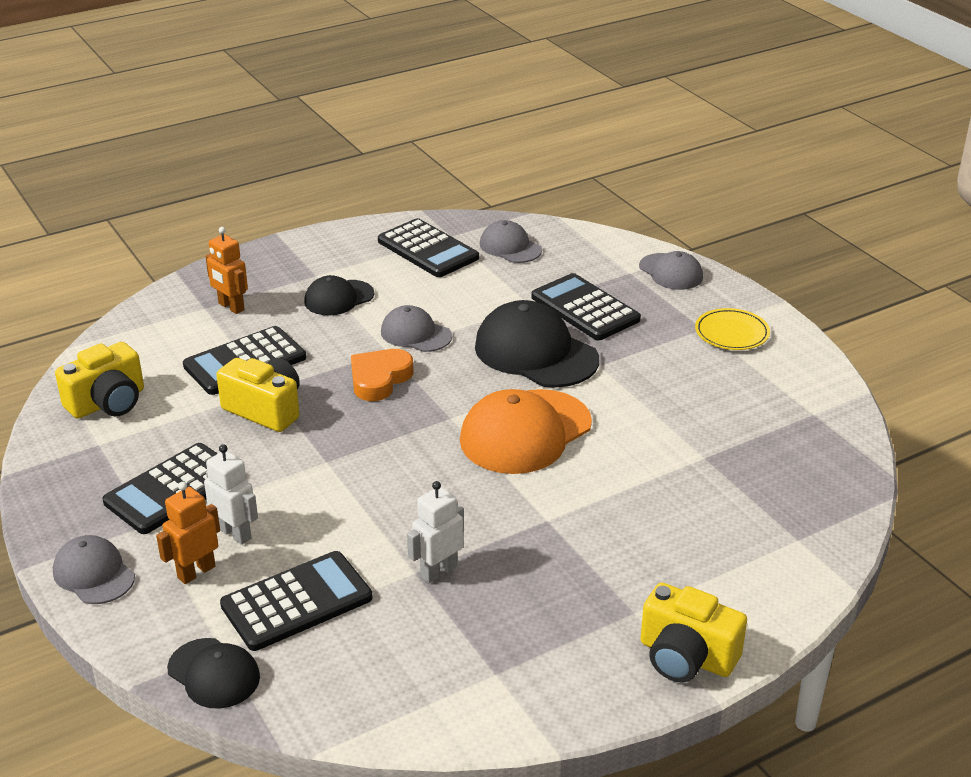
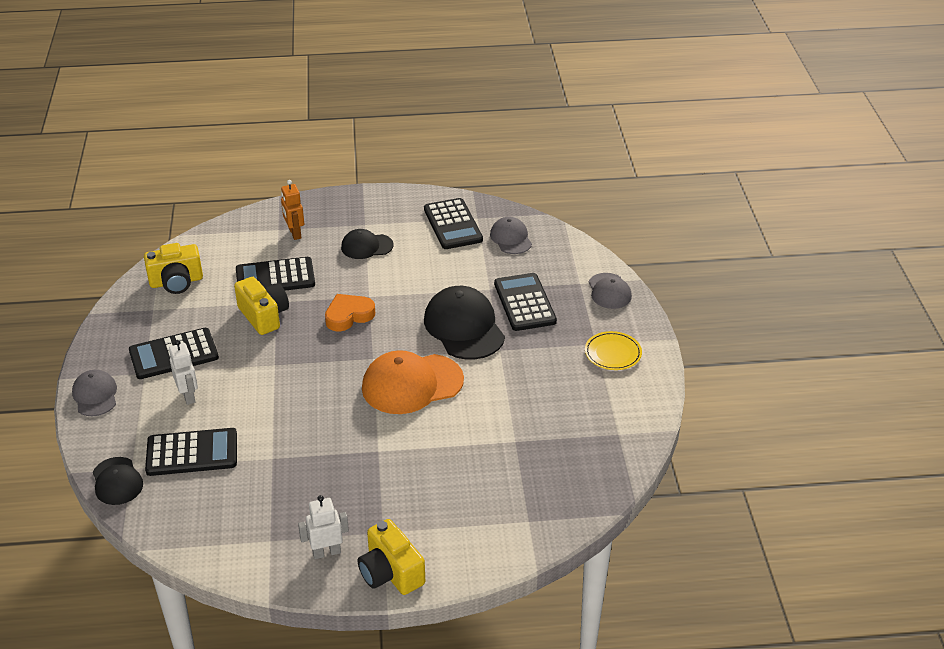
camera: 25 degrees right, 5 degrees up
orange robot [156,482,220,584] -> none
grey cap [381,305,452,352] -> none
white robot [407,481,464,583] -> white robot moved to [298,495,349,559]

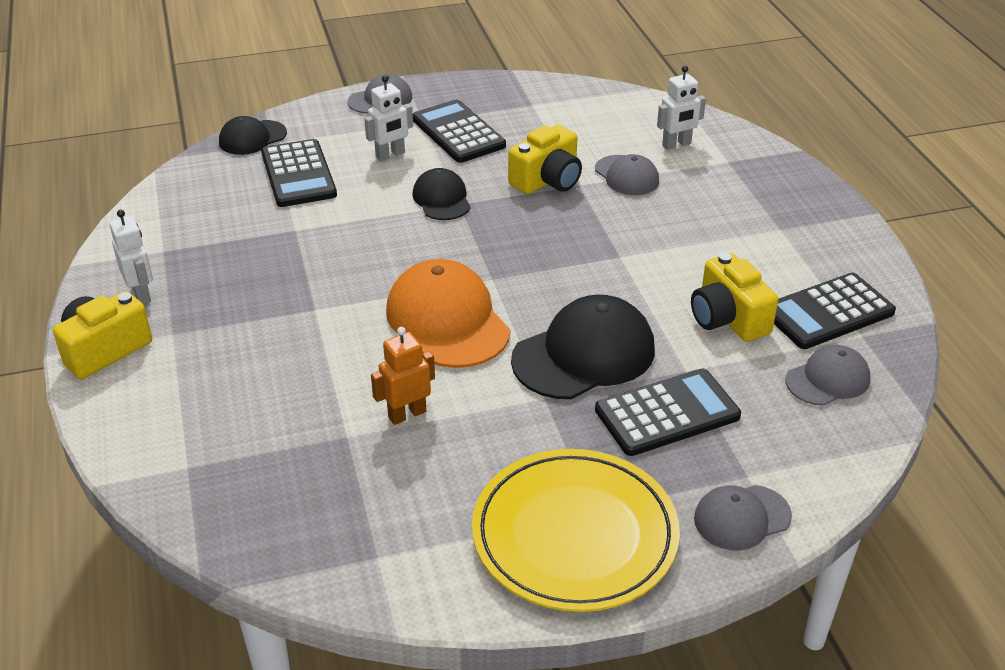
camera: 80 degrees right, 0 degrees up
yellow camera [144,243,203,294] -> yellow camera moved to [691,253,779,342]
black calculator [236,257,315,291] -> grey cap [595,154,659,195]
orange robot [281,180,304,240] -> orange robot moved to [371,327,435,425]
orange heart [325,294,375,332] -> none
black cap [341,229,394,259] -> black cap moved to [412,168,471,220]
yellow plate [585,331,642,370] -> yellow plate [472,449,680,612], size x2.05
none -> white robot [657,66,706,150]

